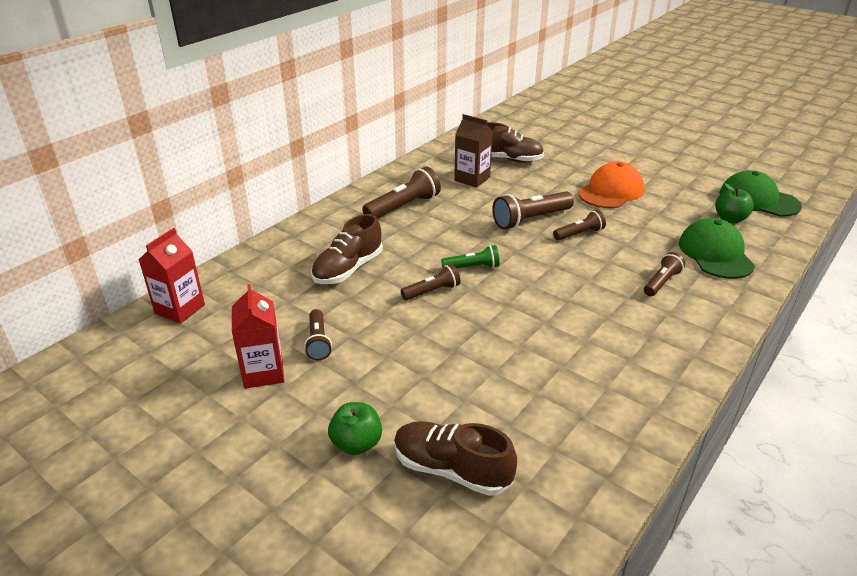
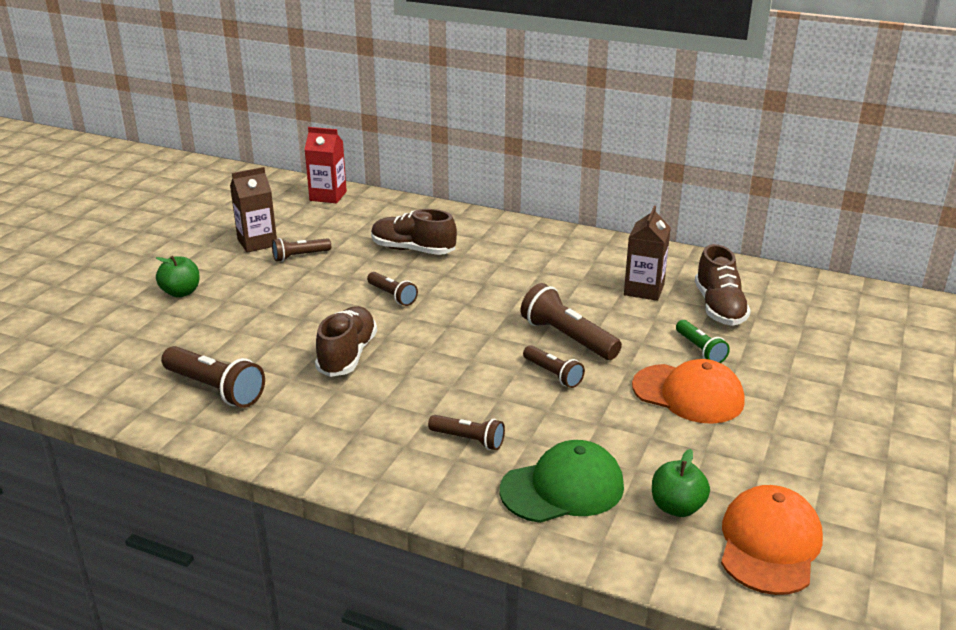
camera: 75 degrees right, 5 degrees down
red carton [232,284,284,389] -> brown carton [230,167,277,253]
brown flashlight [362,167,441,219] -> brown flashlight moved to [161,346,265,408]
brown shoe [394,421,517,496] -> brown shoe moved to [315,306,377,377]
green flashlight [441,245,500,269] -> green flashlight moved to [676,320,730,363]
green cap [719,170,802,217] -> orange cap [721,485,823,595]

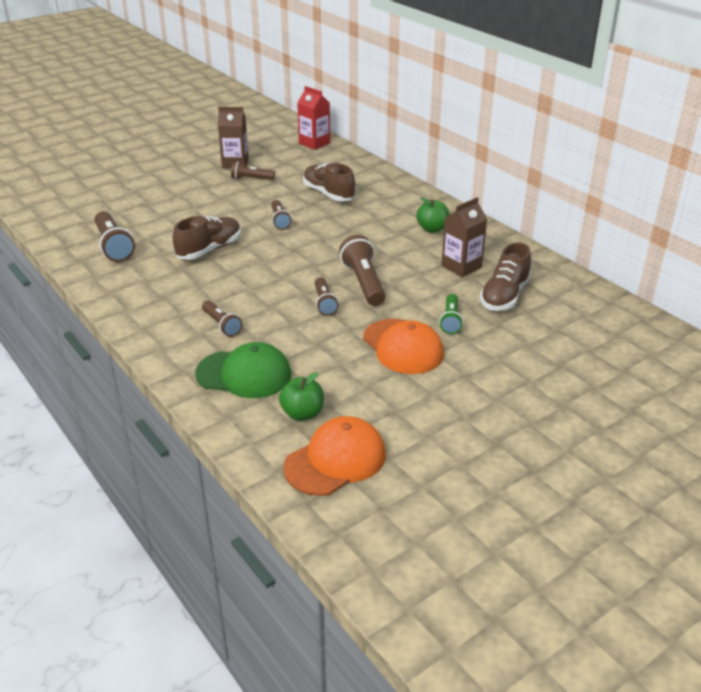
camera: 30 degrees right, 5 degrees up
green apple [156,256,199,297] -> green apple moved to [416,197,450,232]

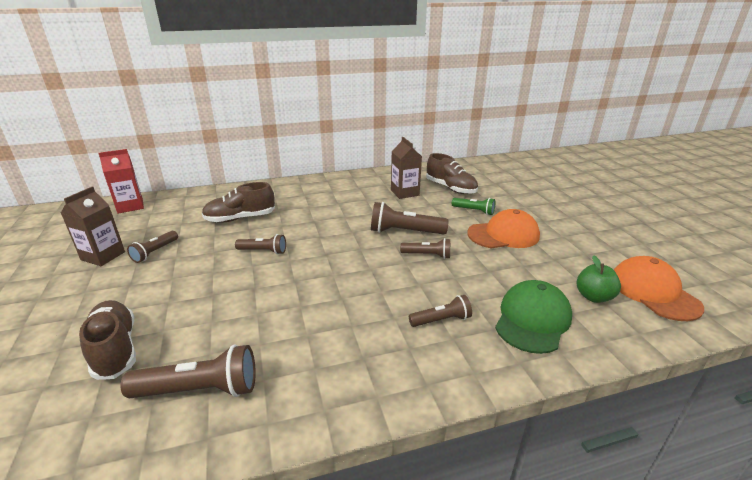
camera: 70 degrees left, 5 degrees down
brown shoe [173,216,241,260] -> brown shoe moved to [79,300,136,380]
green apple [416,197,450,232] -> none

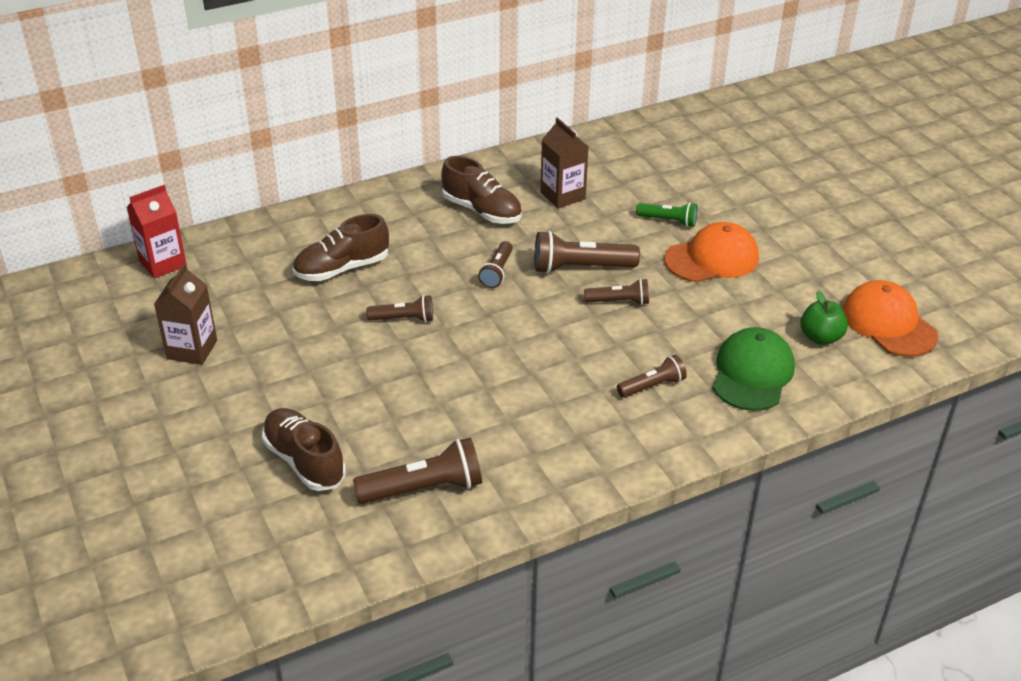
camera: 10 degrees left, 10 degrees up
brown flashlight [127,231,178,263] -> brown flashlight moved to [478,241,513,288]
brown shoe [426,153,478,194] -> brown shoe moved to [441,156,522,224]

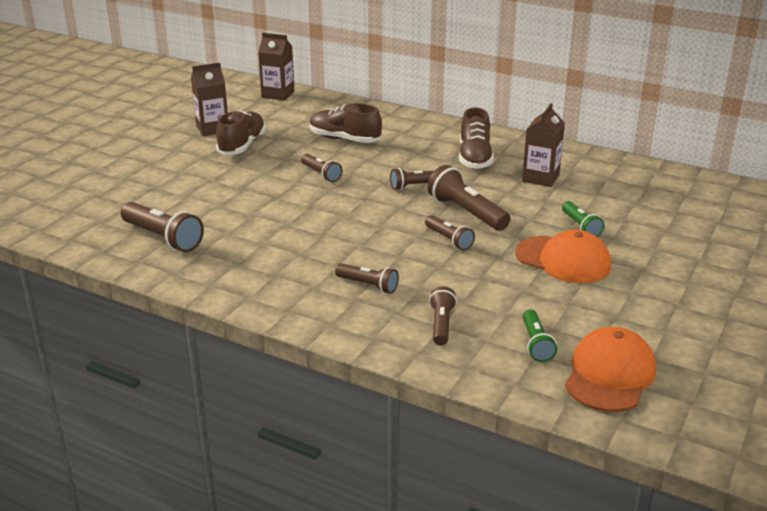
camera: 55 degrees right, 10 degrees down
red carton [126,185,187,279] -> brown carton [258,33,294,101]
brown shoe [262,408,346,491] -> brown shoe moved to [216,110,266,155]
green cap [712,327,795,411] -> brown flashlight [429,286,457,345]
green apple [800,291,848,345] -> green flashlight [523,309,557,362]

